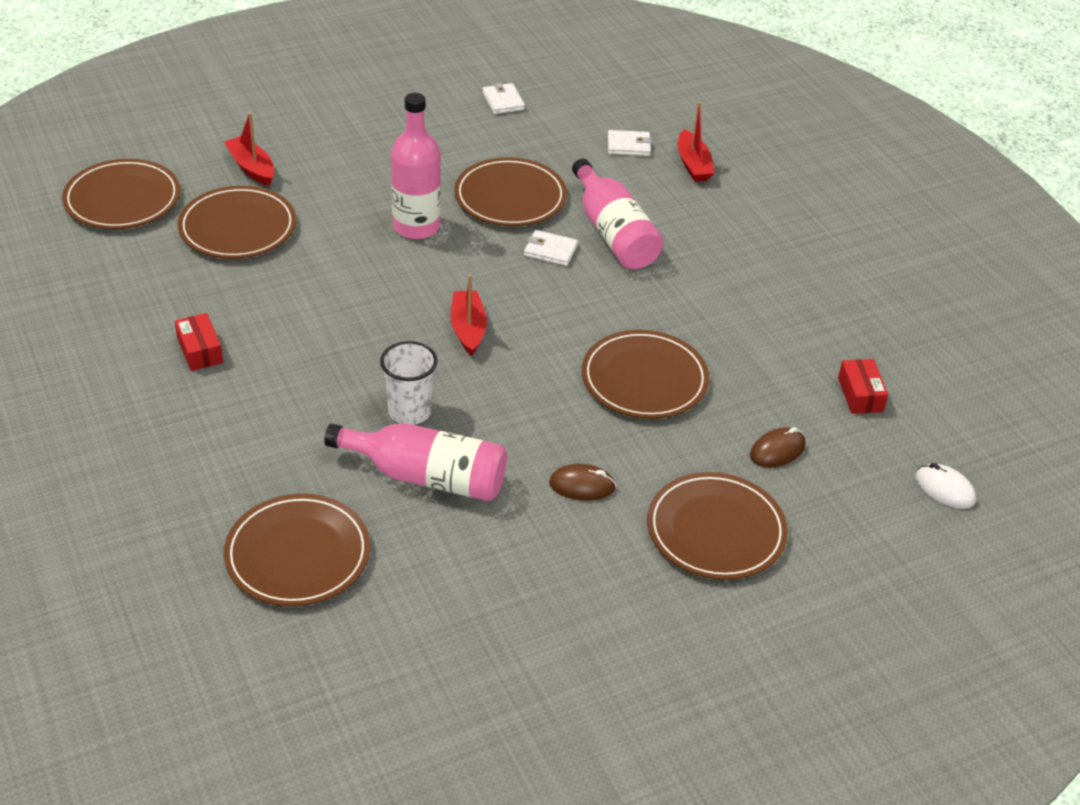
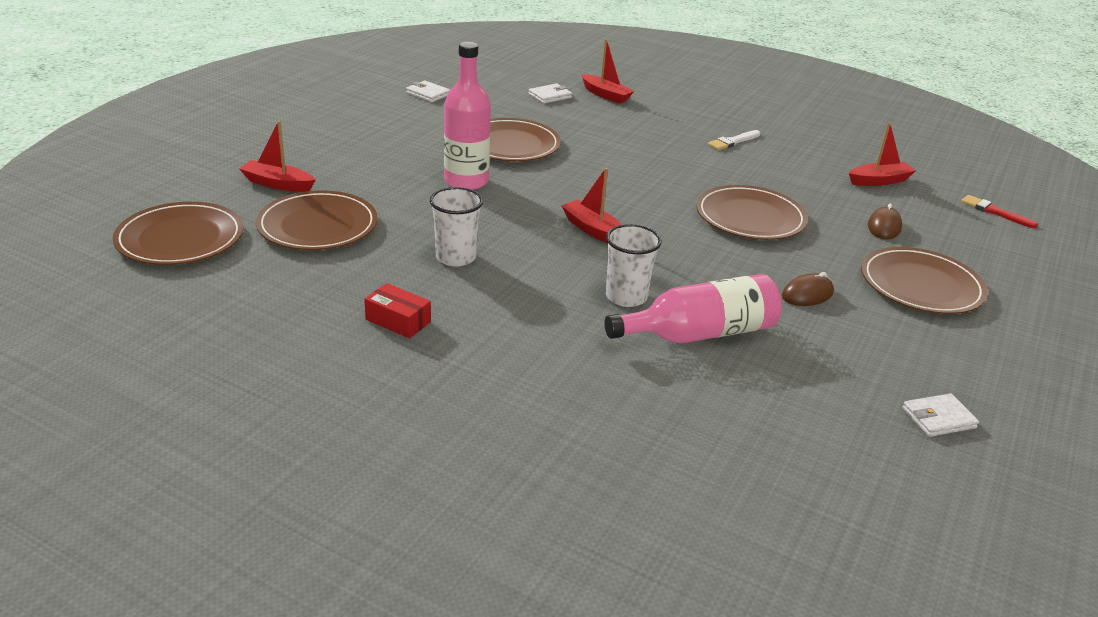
camera: 35 degrees left, 10 degrees down
brown plate [224,494,370,606] -> none
white wallet [524,230,578,266] -> white wallet moved to [903,393,979,437]
pink bottle [572,159,663,269] -> none
red box [838,359,888,414] -> red boat [849,122,916,186]
white mouse [916,463,976,509] -> red brush [961,195,1038,228]
none -> white cup [430,187,483,267]
none -> white brush [708,130,761,150]

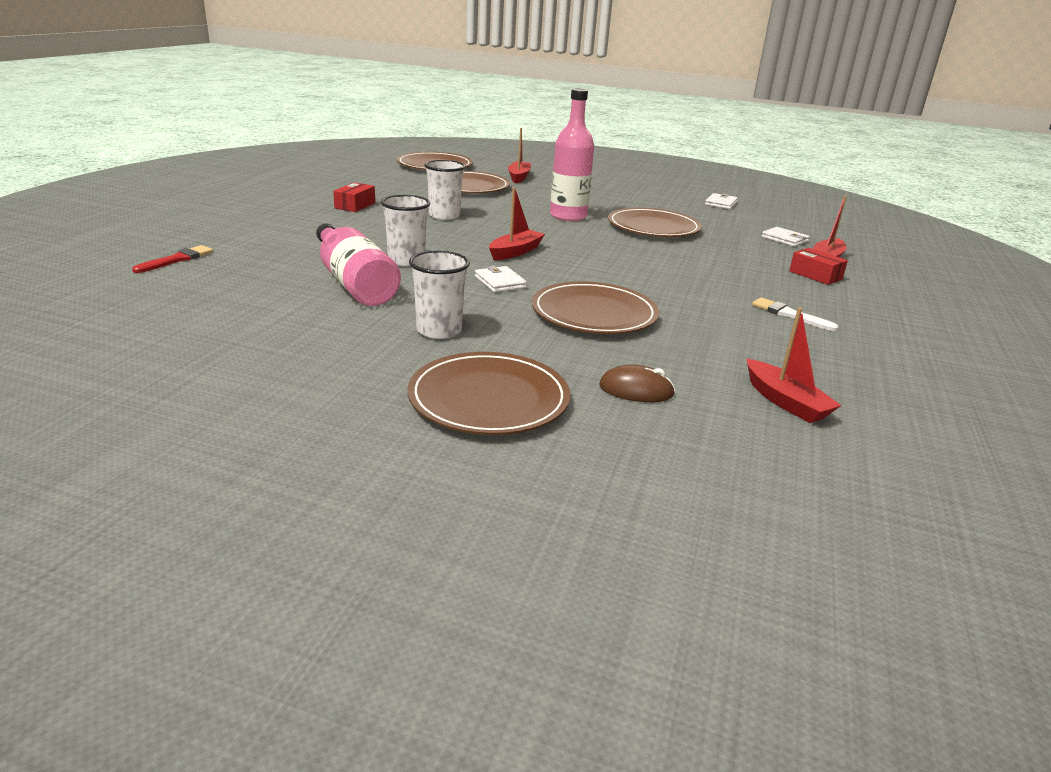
camera: 80 degrees right, 5 degrees down
brown mouse [782,272,834,306] -> white cup [409,251,470,339]
white wallet [903,393,979,437] -> white wallet moved to [475,266,527,293]
red brush [961,195,1038,228] -> red brush moved to [132,245,214,273]
none -> red box [789,248,848,285]

